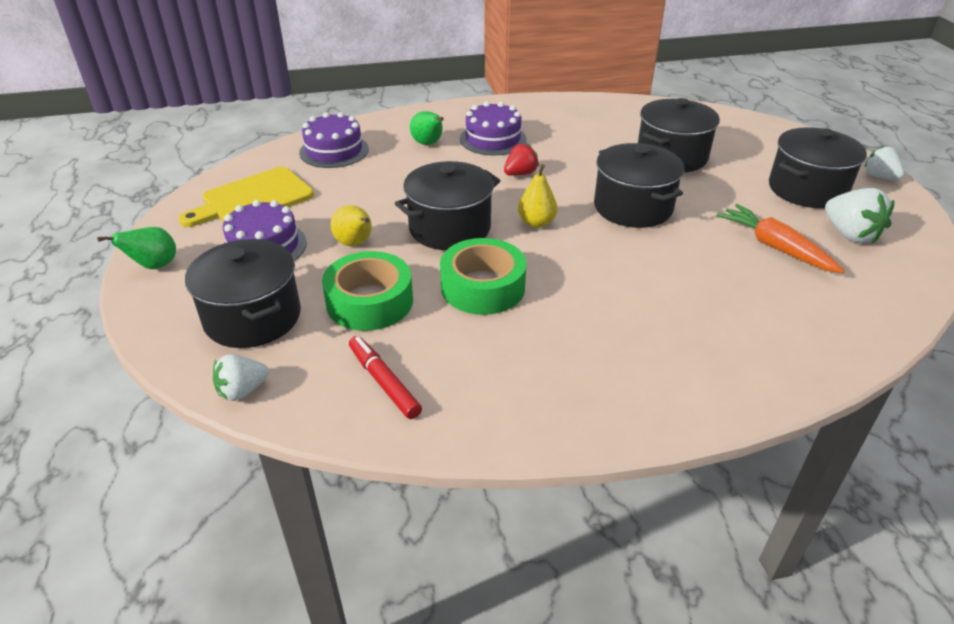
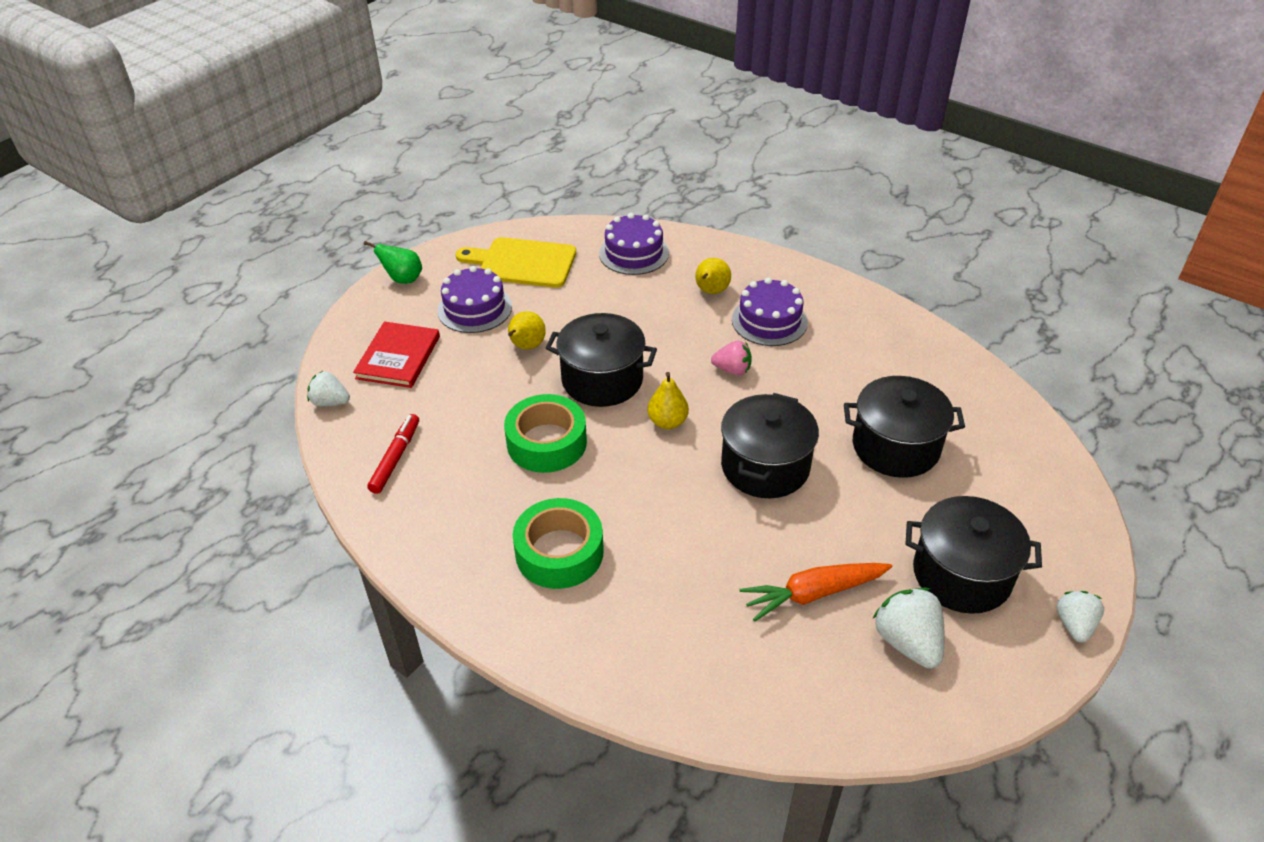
camera: 50 degrees right, 5 degrees up
black pot [185,239,301,348] -> red book [353,322,440,388]
green tape [322,251,413,331] -> green tape moved to [513,498,604,589]
green pear [410,111,444,145] -> yellow pear [695,258,731,294]
red strawberry [504,144,539,176] -> pink strawberry [711,341,752,375]
orange carrot [717,204,844,273] -> orange carrot turned 120 degrees counterclockwise [739,563,892,621]
white strawberry [825,188,894,244] -> white strawberry turned 135 degrees clockwise [873,588,944,669]

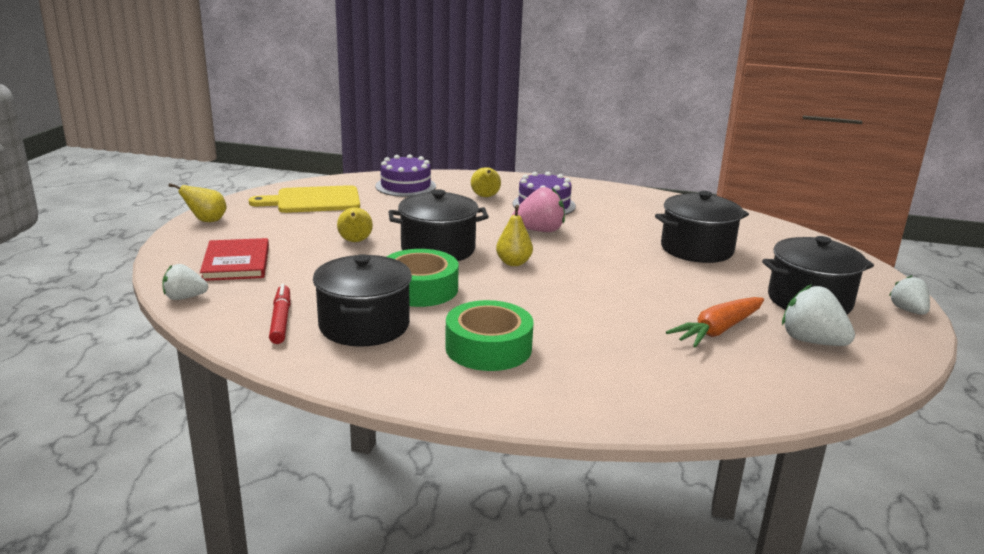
camera: 25 degrees left, 20 degrees down
green pear [364,241,422,284] -> yellow pear [168,183,227,222]
purple cake [437,266,512,333] -> none
pink strawberry [711,341,752,375] -> pink strawberry [512,187,565,232], size x1.53
black pot [721,393,819,498] -> black pot moved to [313,254,412,347]

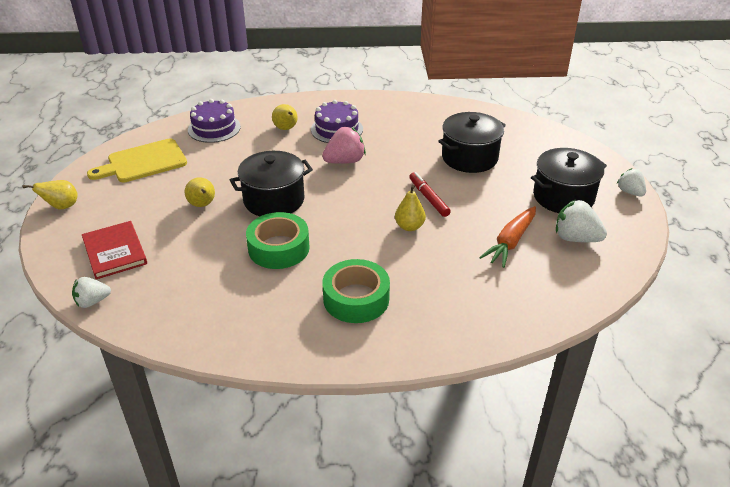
camera: 15 degrees left, 15 degrees up
red marker [269,284,291,344] -> red marker moved to [409,172,451,217]
black pot [313,254,412,347] -> none
yellow pear [496,205,533,266] -> yellow pear moved to [395,185,426,231]

